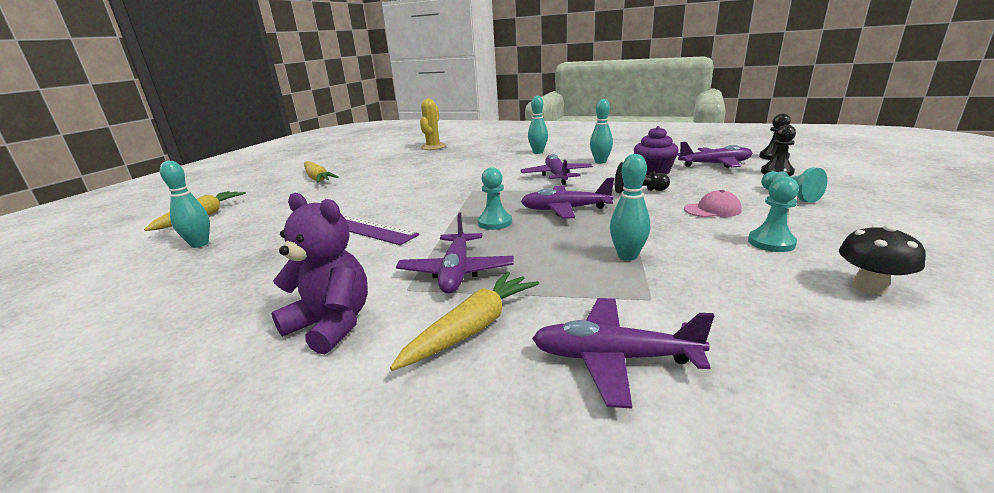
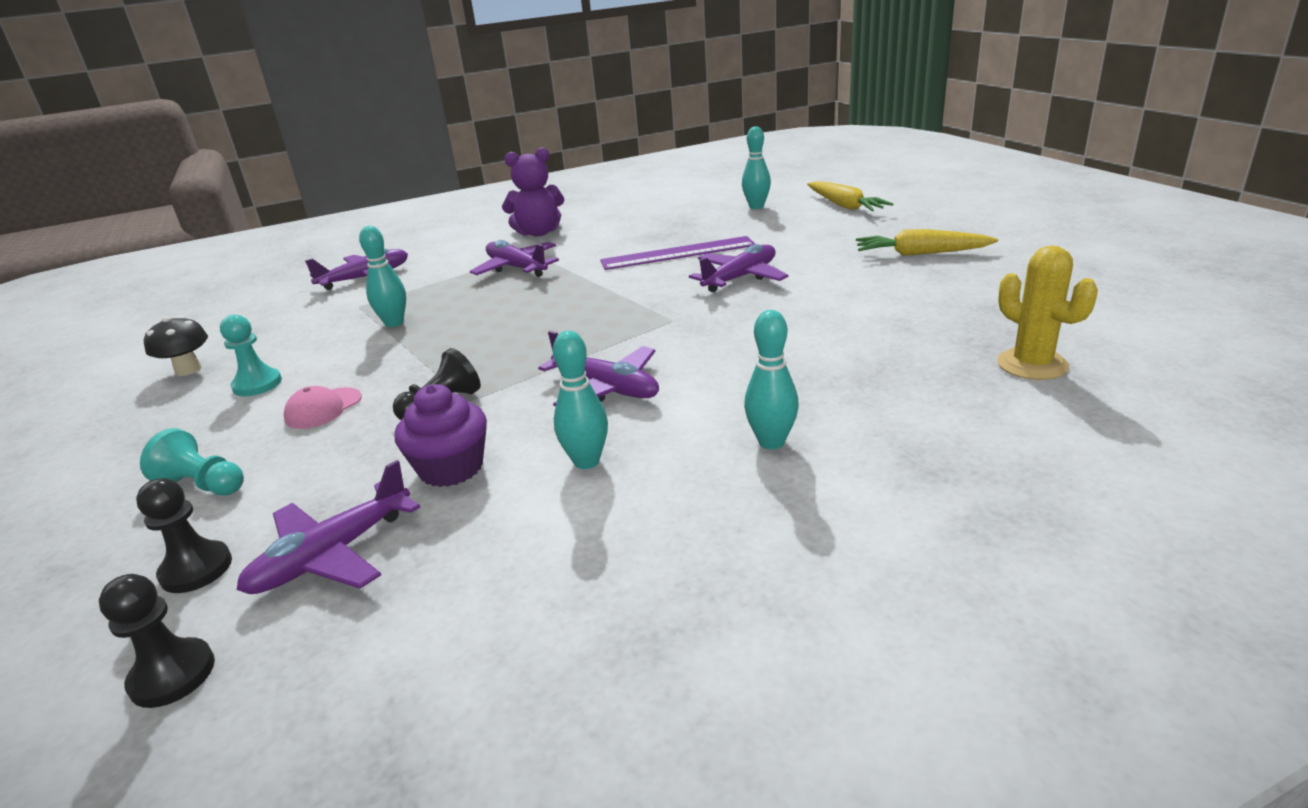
camera: 135 degrees right, 5 degrees up
yellow carrot [390,272,539,371] -> none
turquoise pawn [478,167,512,230] -> none
purple plane [521,177,614,219] -> purple plane moved to [689,244,788,292]

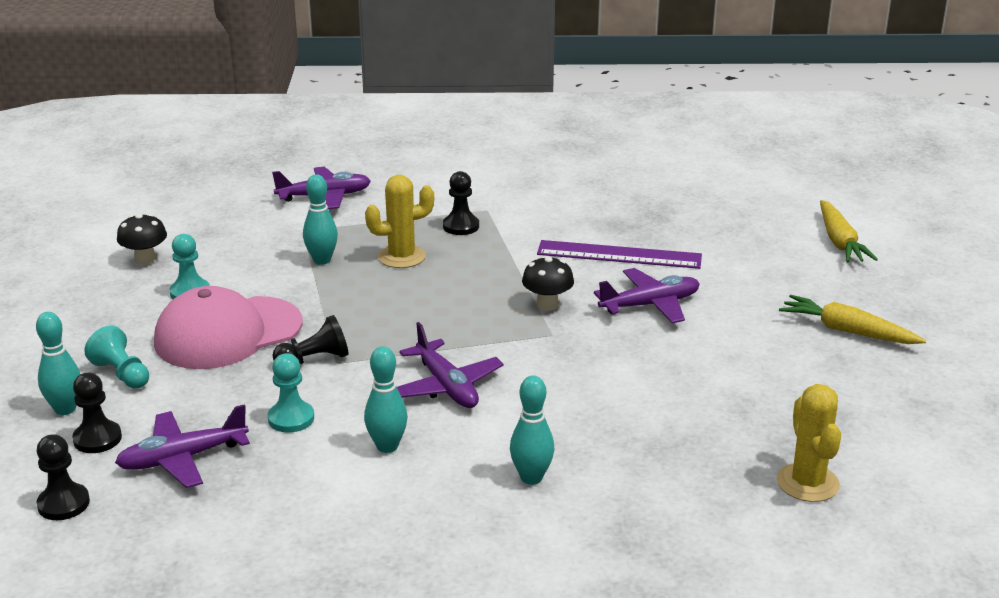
camera: 20 degrees right, 0 degrees up
pink cap [284,386,362,429] -> pink cap [154,286,303,369], size x2.28
purple cupcake [395,384,487,487] -> turquoise pawn [268,353,314,433]
purple plane [470,240,559,277] -> black pawn [443,171,479,235]
purple teddy bear [502,147,564,236] -> none
turquoise bowling pin [742,126,771,209] -> turquoise bowling pin moved to [36,312,81,415]
none -> yellow cactus [365,175,434,268]
none -> black mushroom [522,256,574,311]

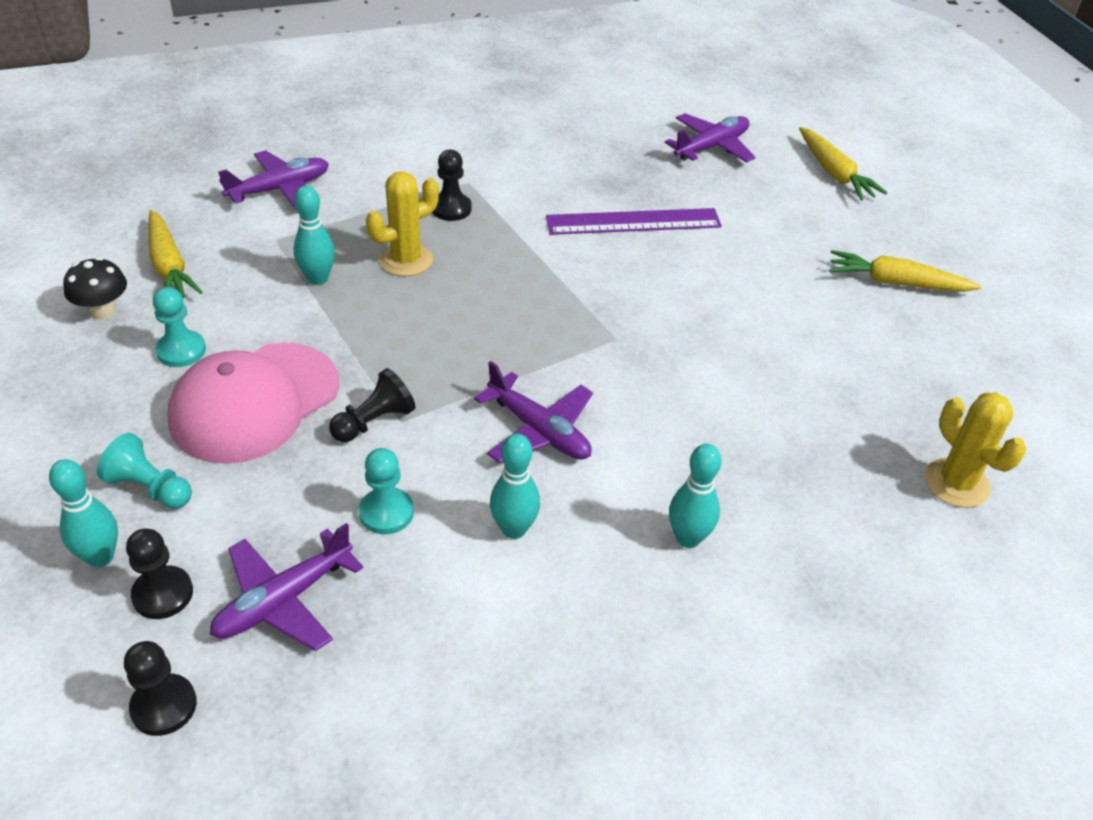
camera: 20 degrees left, 15 degrees up
black mushroom [522,256,574,311] -> none
purple plane [594,268,700,323] -> purple plane moved to [665,113,756,163]
none -> yellow carrot [148,210,202,298]

